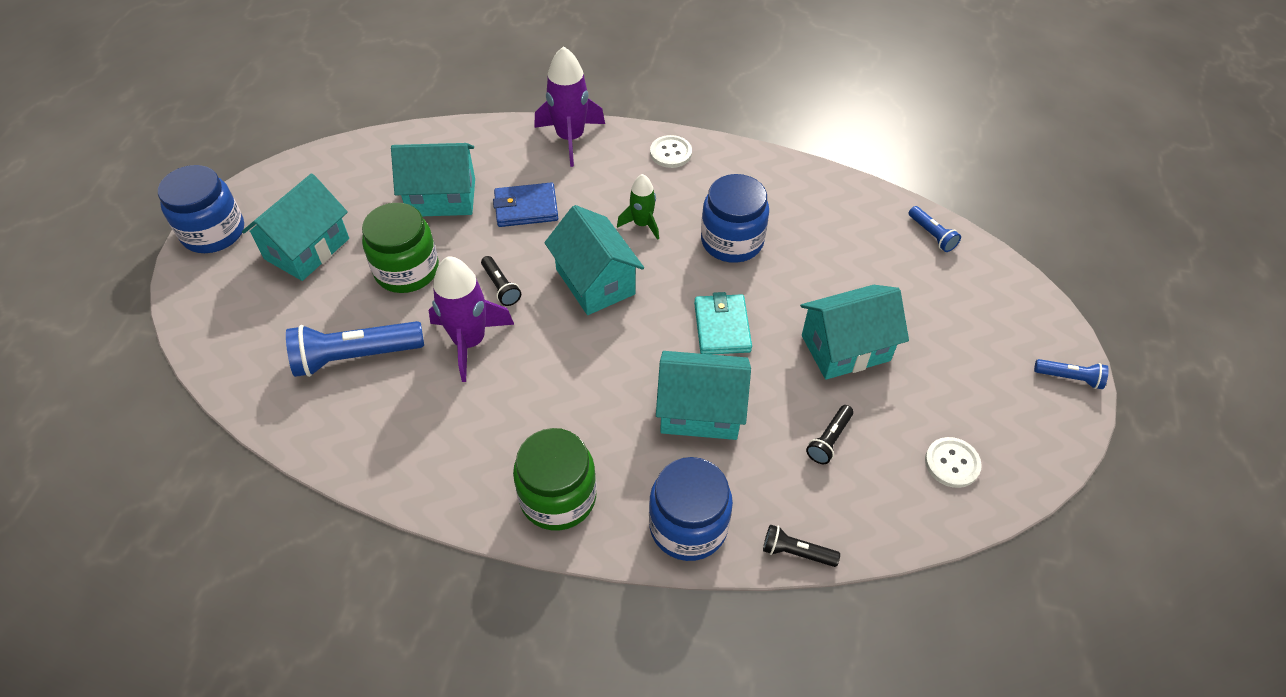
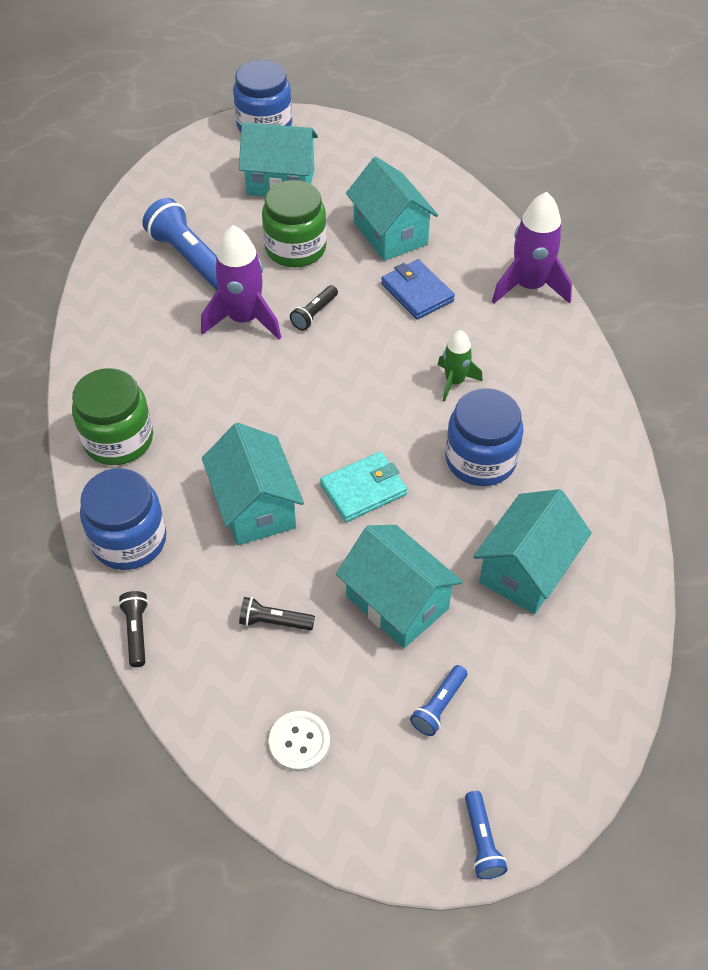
camera: 65 degrees right, 0 degrees up
turquoise house [544,205,644,315] -> turquoise house moved to [473,489,592,614]
white button [650,135,692,168] -> none
blue flashlight [909,206,961,252] -> blue flashlight moved to [410,665,467,736]

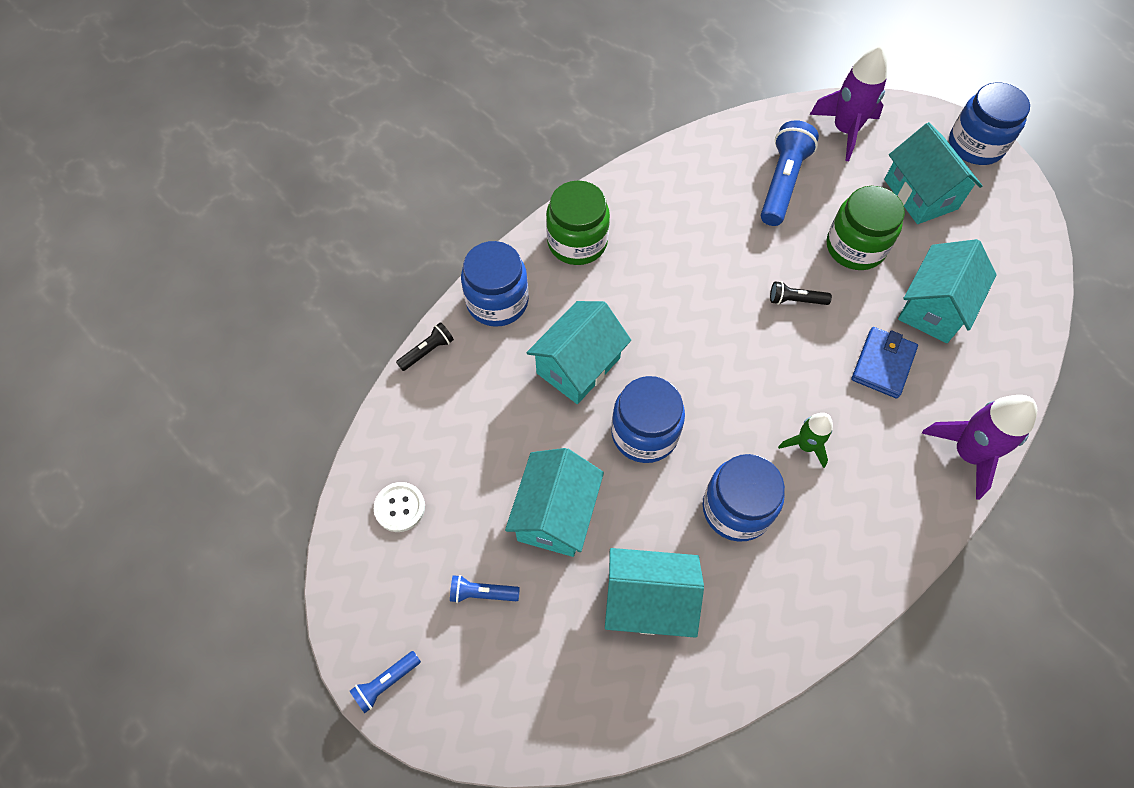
camera: 60 degrees right, 10 degrees up
purple rocket [201,225,281,340] -> purple rocket moved to [810,46,888,161]
black flashlight [239,597,315,630] -> none
turquoise wallet [320,452,407,522] -> blue jar [611,376,685,463]

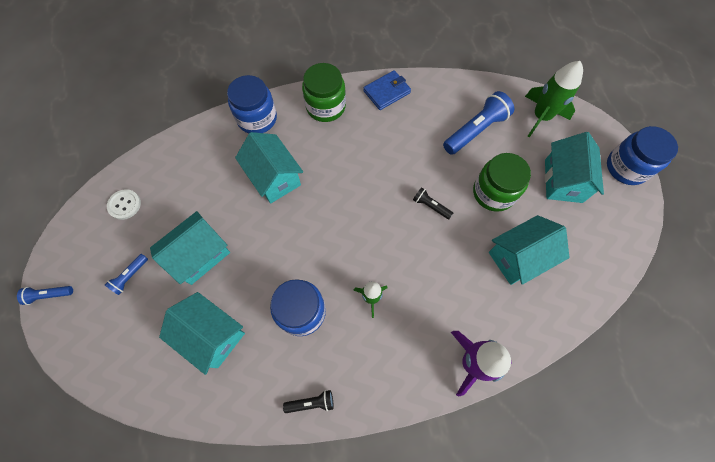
camera: 30 degrees right, 5 degrees up
black flashlight [396,322,454,371] -> black flashlight moved to [283,390,334,413]
blue flashlight [450,575,520,603] -> blue flashlight turned 90 degrees counterclockwise [105,254,148,295]
turquoise house [526,301,631,404] -> turquoise house turned 75 degrees clockwise [235,132,303,204]
blue jar [611,376,685,463] -> none
purple rocket [810,46,888,161] -> green rocket [525,61,583,137]
blue wallet [851,327,918,398] -> blue wallet moved to [363,70,411,110]

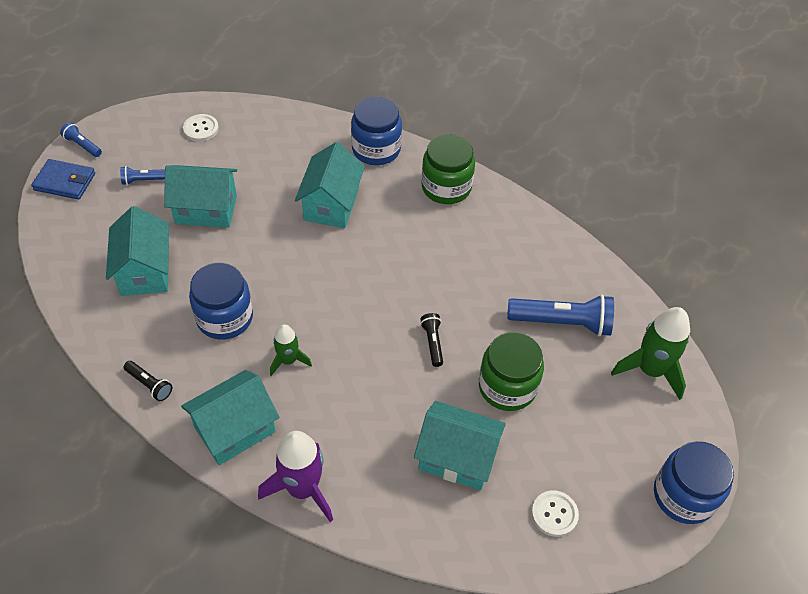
camera: 45 degrees right, 15 degrees down
blue wallet [363,70,411,110] -> blue wallet moved to [32,159,95,200]
turquoise house [545,132,604,203] -> turquoise house moved to [181,370,279,465]
none -> white button [532,490,579,537]

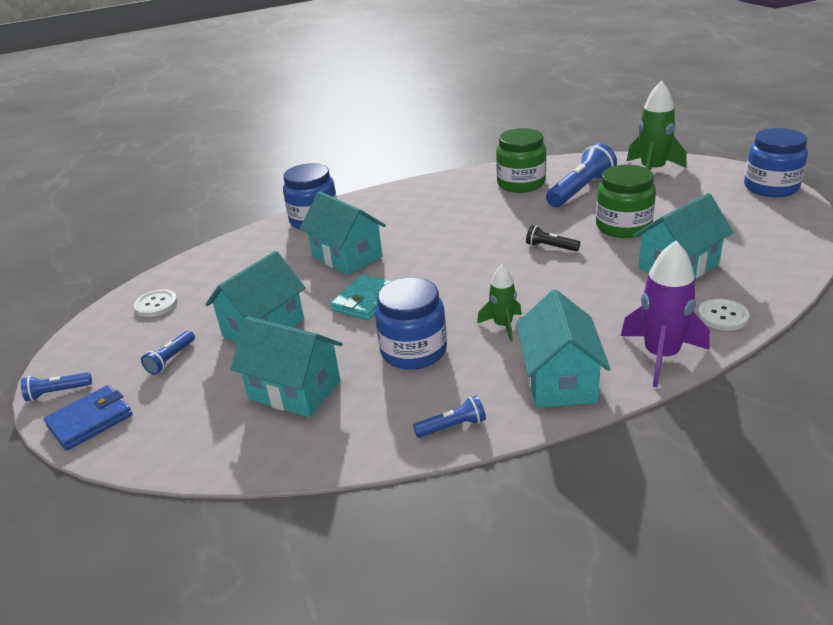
camera: 50 degrees left, 20 degrees down
black flashlight [124,361,172,401] -> blue flashlight [413,395,486,438]
green jar [421,134,475,204] -> green jar moved to [496,128,546,193]
white button [532,490,579,537] -> white button moved to [698,299,749,331]
none -> turquoise wallet [331,274,391,320]

